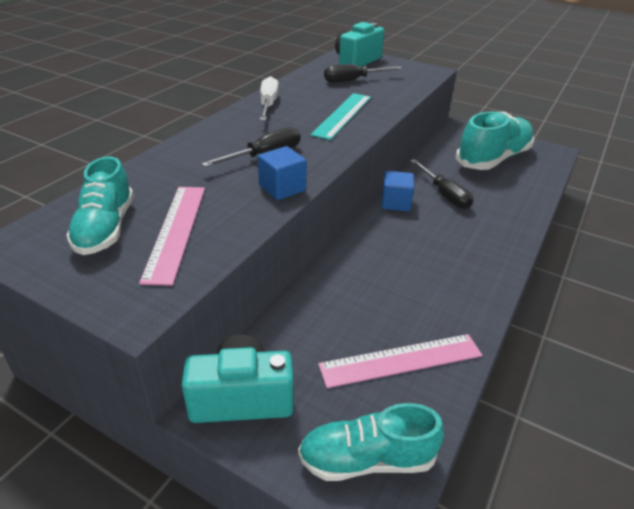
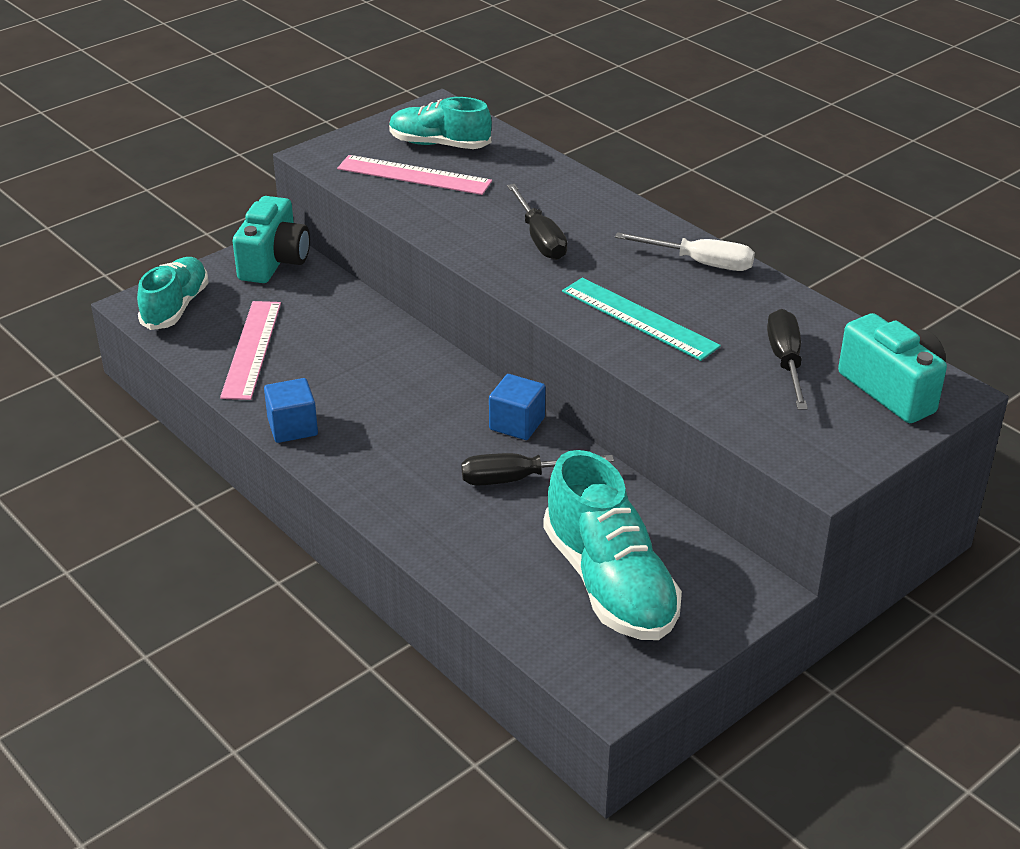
camera: 110 degrees right, 0 degrees up
blue cube [258,146,307,200] -> blue cube moved to [264,378,318,443]

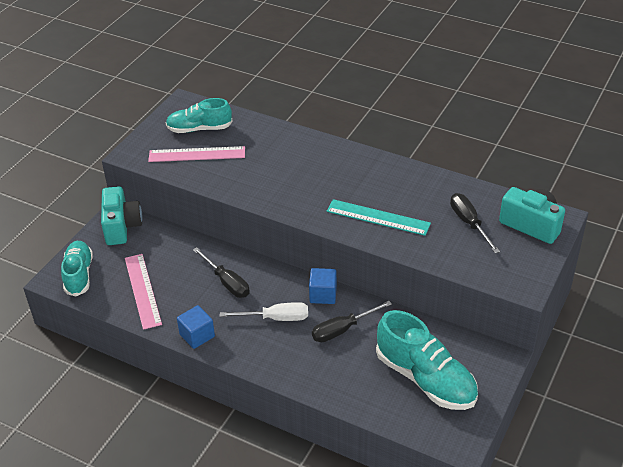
camera: 20 degrees left, 5 degrees up
black screwdriver [507,184,567,260] -> black screwdriver moved to [193,247,250,298]
white screwdriver [615,232,755,271] -> white screwdriver moved to [220,302,308,321]

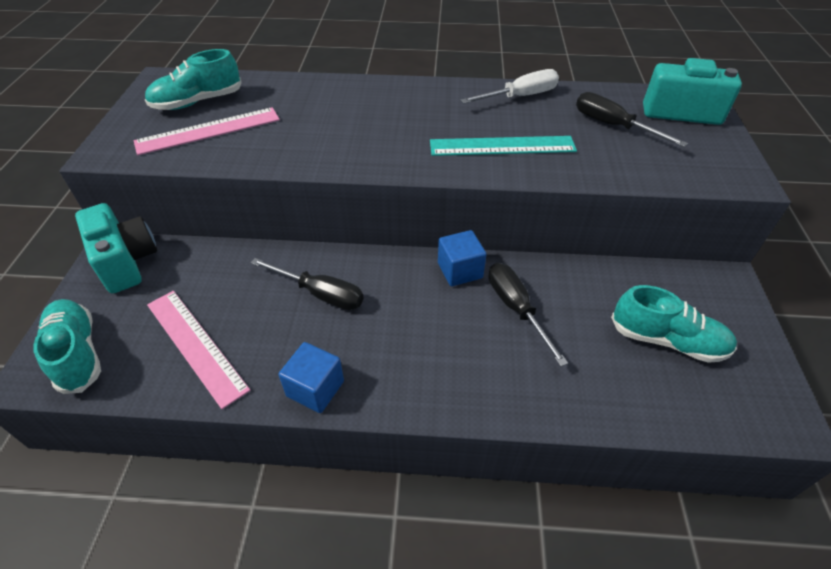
camera: 25 degrees left, 5 degrees up
white screwdriver [220,302,308,321] -> white screwdriver moved to [460,69,559,104]
black screwdriver [312,301,392,342] -> black screwdriver turned 120 degrees clockwise [488,263,568,367]
turquoise shoe [376,310,478,410] -> turquoise shoe [611,285,737,363], size x0.66

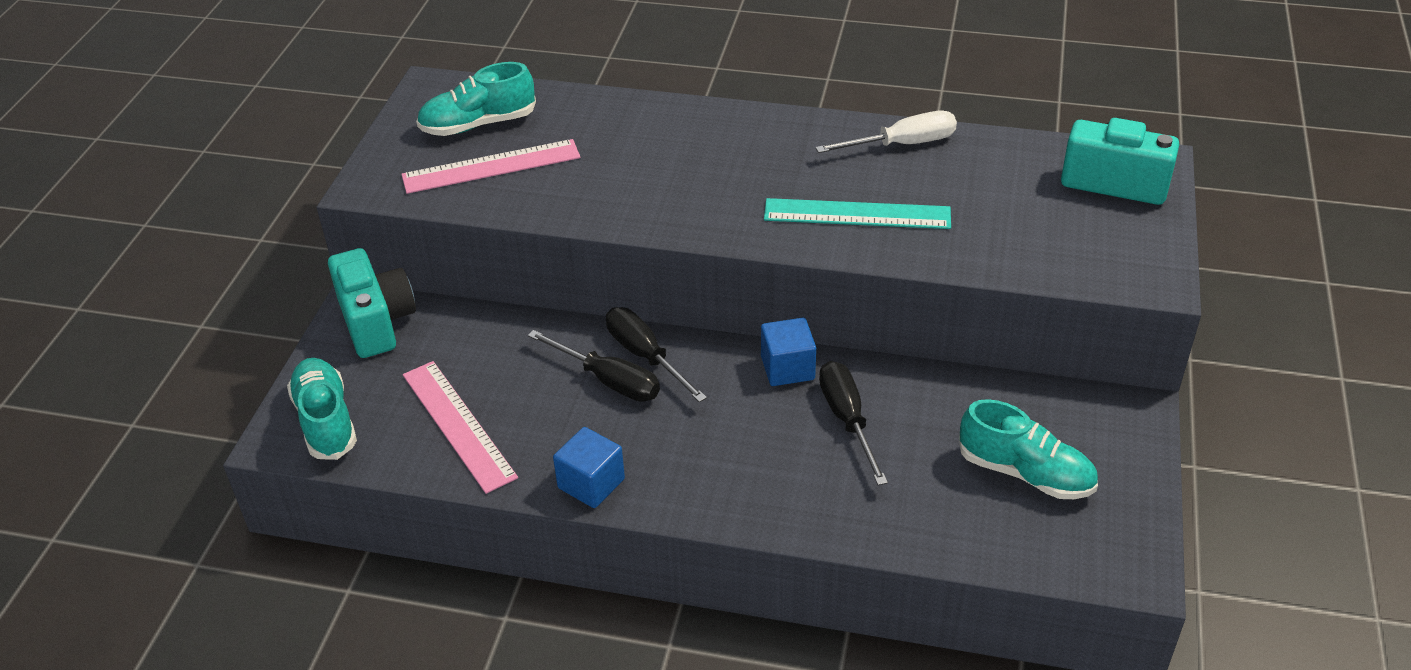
camera: 10 degrees right, 5 degrees down
black screwdriver [576,92,688,147] -> black screwdriver moved to [606,307,707,402]

